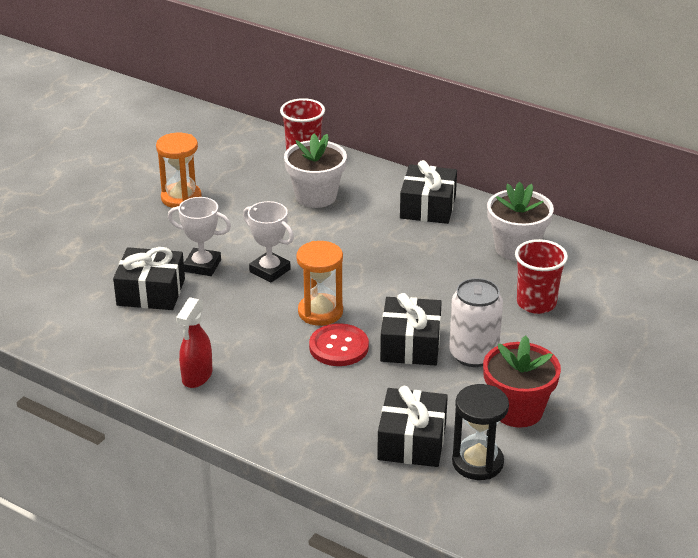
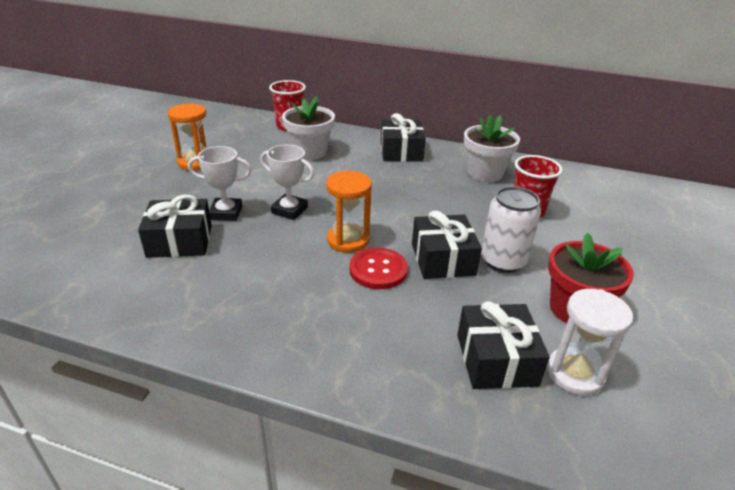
camera: 15 degrees left, 0 degrees up
red spray bottle [176,297,212,388] -> none
black hourglass [452,384,509,480] -> white hourglass [547,289,633,396]

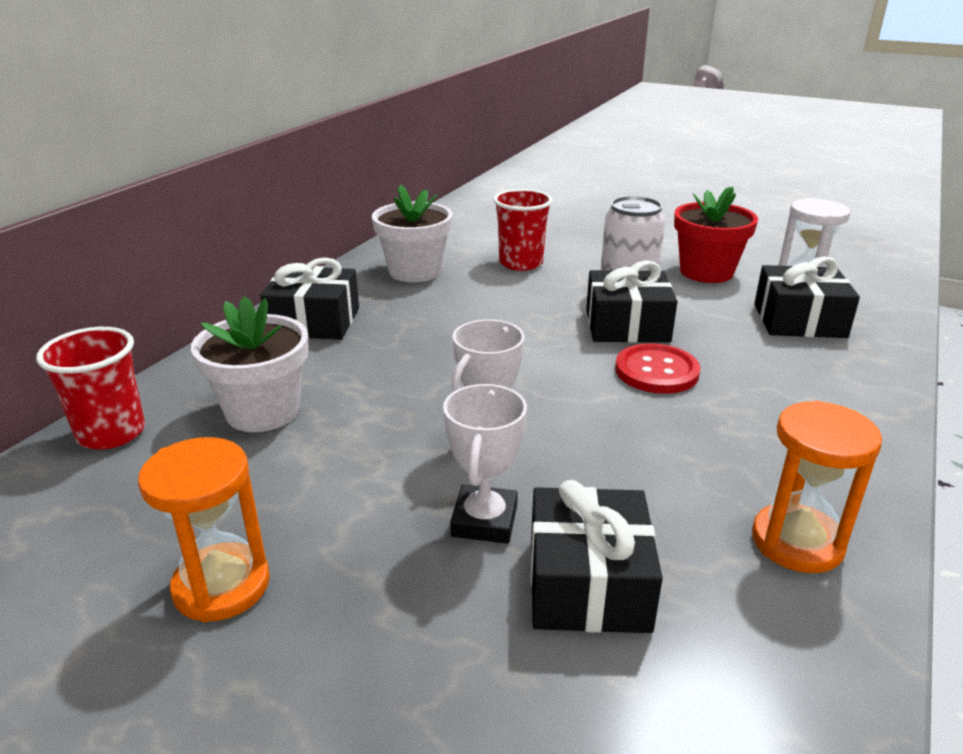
camera: 80 degrees left, 5 degrees down
orange hourglass [326,171,372,253] -> orange hourglass moved to [752,400,882,573]

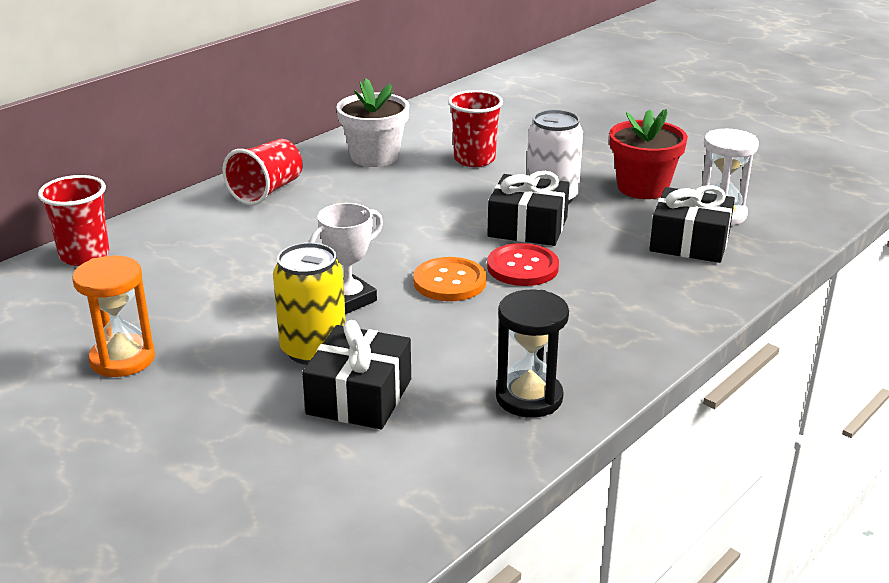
camera: 15 degrees right, 0 degrees up
white flower pot [191,296,309,432] -> none
black gift [260,257,359,340] -> red cup [223,139,303,205]
white trophy [443,384,527,544] -> yellow can [273,243,346,365]
orange hourglass [752,400,882,573] -> black hourglass [496,290,569,418]
none -> orange button [413,257,487,301]

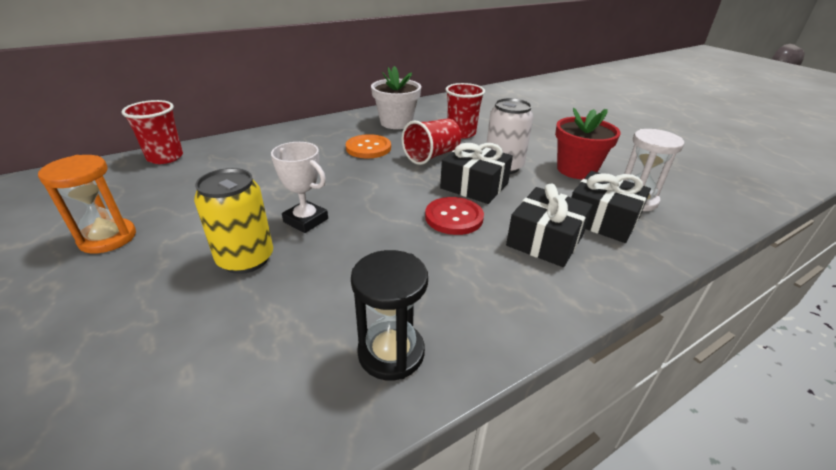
camera: 15 degrees right, 5 degrees up
red cup [223,139,303,205] -> red cup moved to [402,119,461,165]
black gift [302,320,411,429] -> black gift moved to [506,184,593,267]
white trophy [308,203,383,314] -> white trophy turned 60 degrees clockwise [271,142,328,233]
orange button [413,257,487,301] -> orange button moved to [346,134,391,158]

